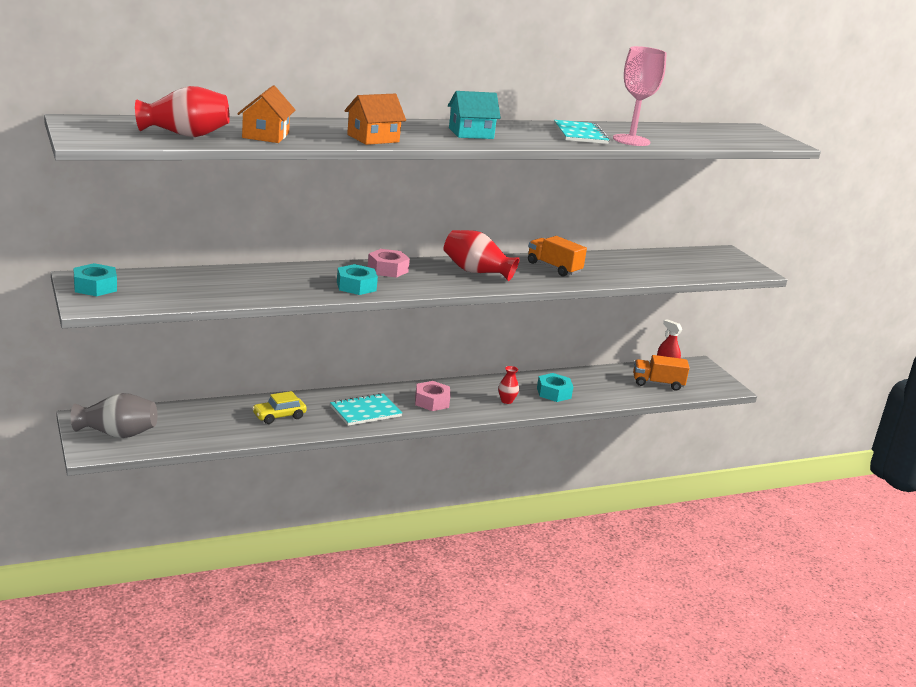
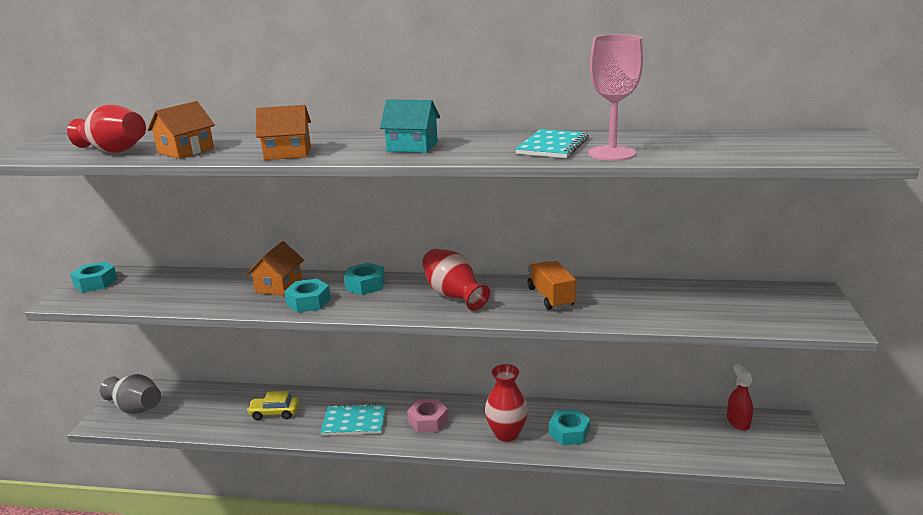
camera: 35 degrees right, 0 degrees up
pink nut [368,249,410,278] -> turquoise nut [344,263,385,295]
red vase [498,366,519,404] -> red vase [485,364,528,442], size x1.88
orange truck [633,355,690,391] -> none
none -> orange house [247,241,304,296]

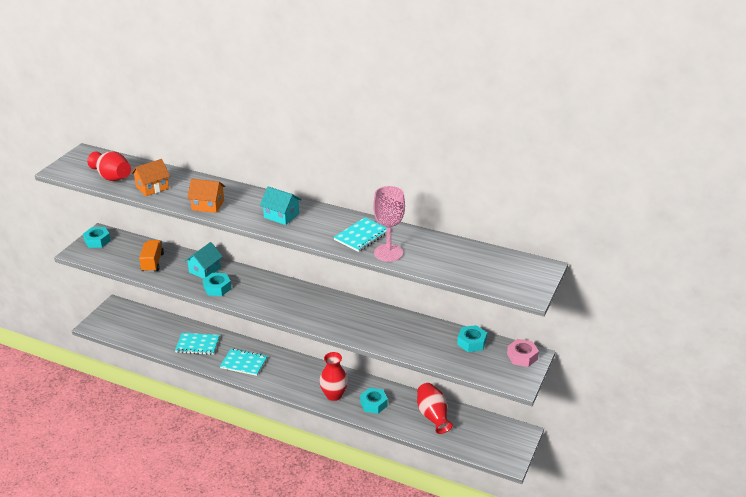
camera: 15 degrees right, 10 degrees up
grey vase [100,374,161,414] -> none
orange house [247,241,304,296] -> turquoise house [184,242,223,279]
yellow car [247,391,300,420] -> turquoise notebook [175,333,220,355]
turquoise nut [344,263,385,295] -> turquoise nut moved to [457,325,487,352]
pink nut [407,399,448,433] -> pink nut moved to [507,339,539,367]
red vase [422,249,490,311] -> red vase moved to [417,383,453,434]
orange truck [527,261,576,310] -> orange truck moved to [139,240,164,272]
red spray bottle [727,364,753,431] -> none

